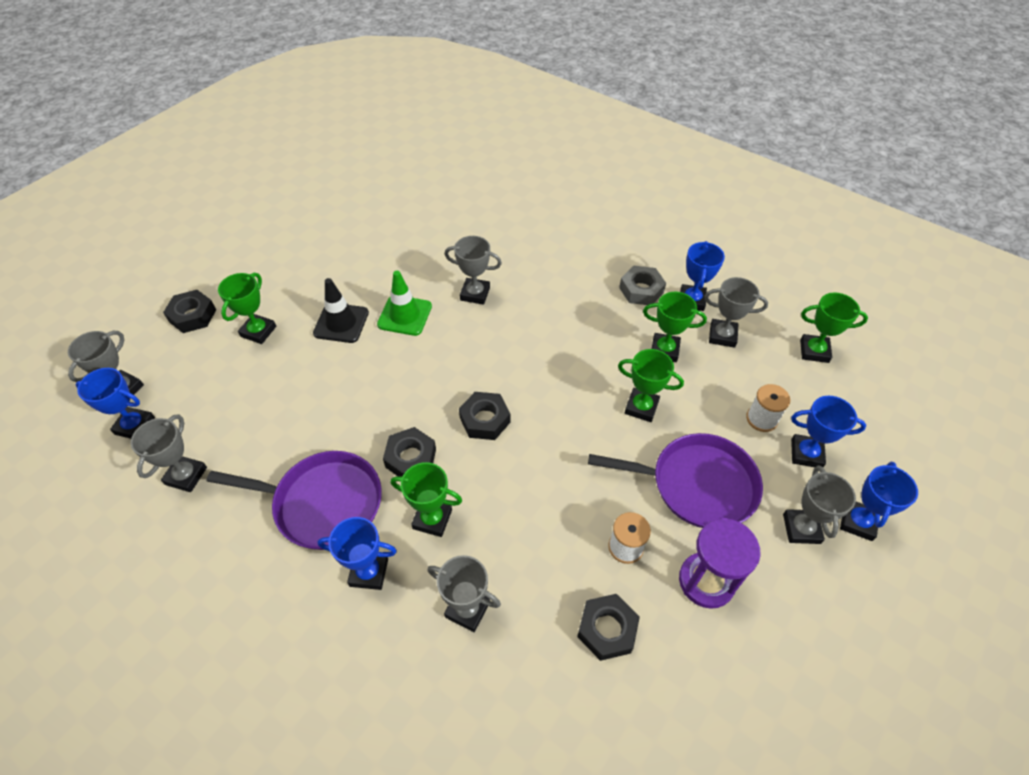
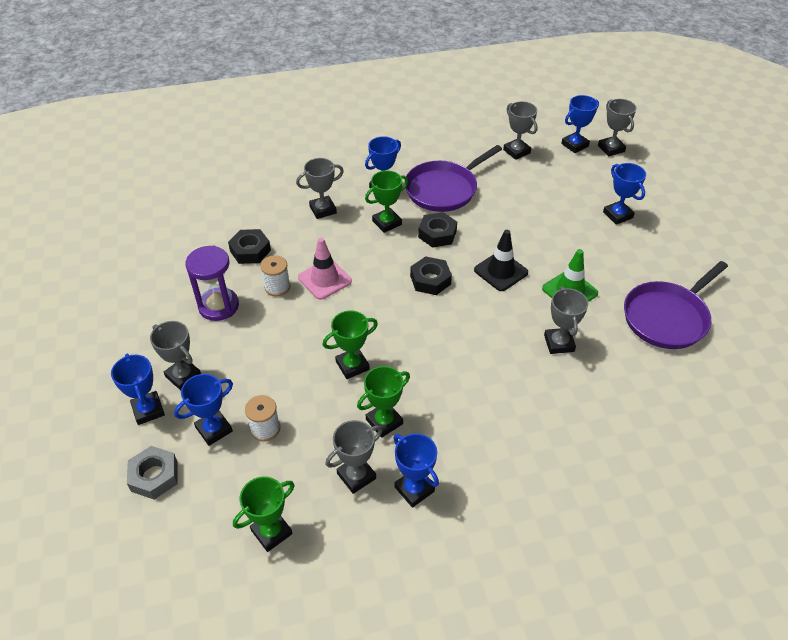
camera: 130 degrees right, 5 degrees down
black nut [163,290,216,333] -> none
green trophy [218,273,276,344] -> blue trophy [603,163,646,225]
black traffic cone [313,278,369,343] -> black traffic cone moved to [474,230,528,291]
grey trophy [445,236,502,305] -> grey trophy turned 60 degrees counterclockwise [544,287,588,354]
purple pan [588,433,763,528] -> purple pan moved to [624,261,728,349]
grey nut [619,266,666,305] -> grey nut moved to [127,446,178,500]
none -> pink traffic cone [298,238,352,300]

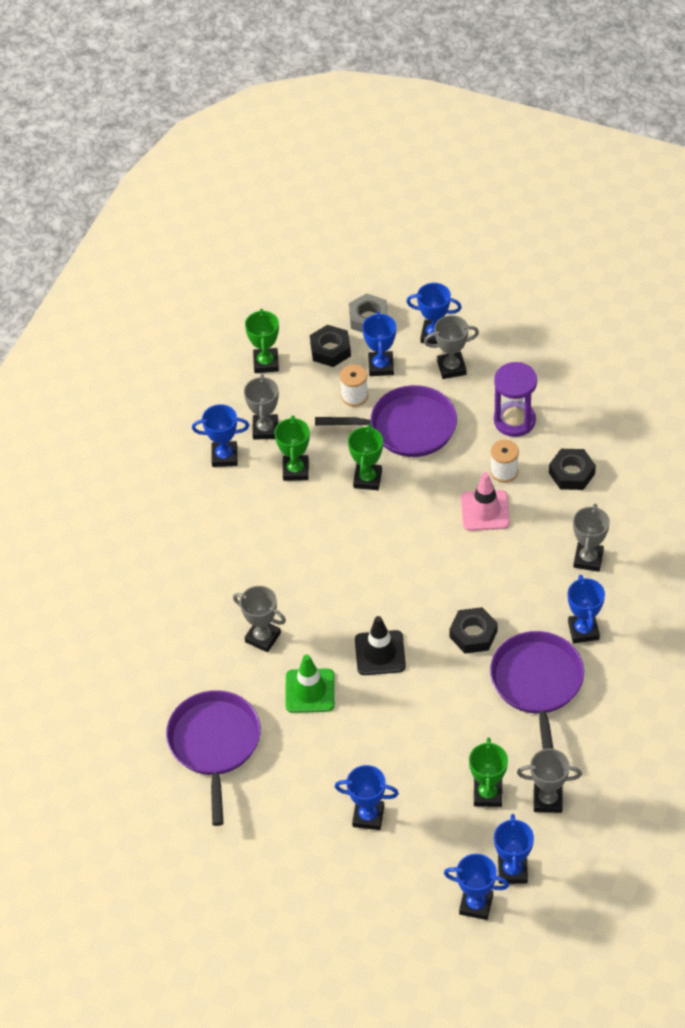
camera: 130 degrees right, 5 degrees up
green trophy [365,170,408,233] -> green trophy moved to [469,738,508,807]
black nut [410,256,452,295] -> black nut moved to [310,325,351,367]
grey trophy [598,99,637,156] -> blue trophy [444,854,509,920]
none -> purple pan [315,385,457,457]

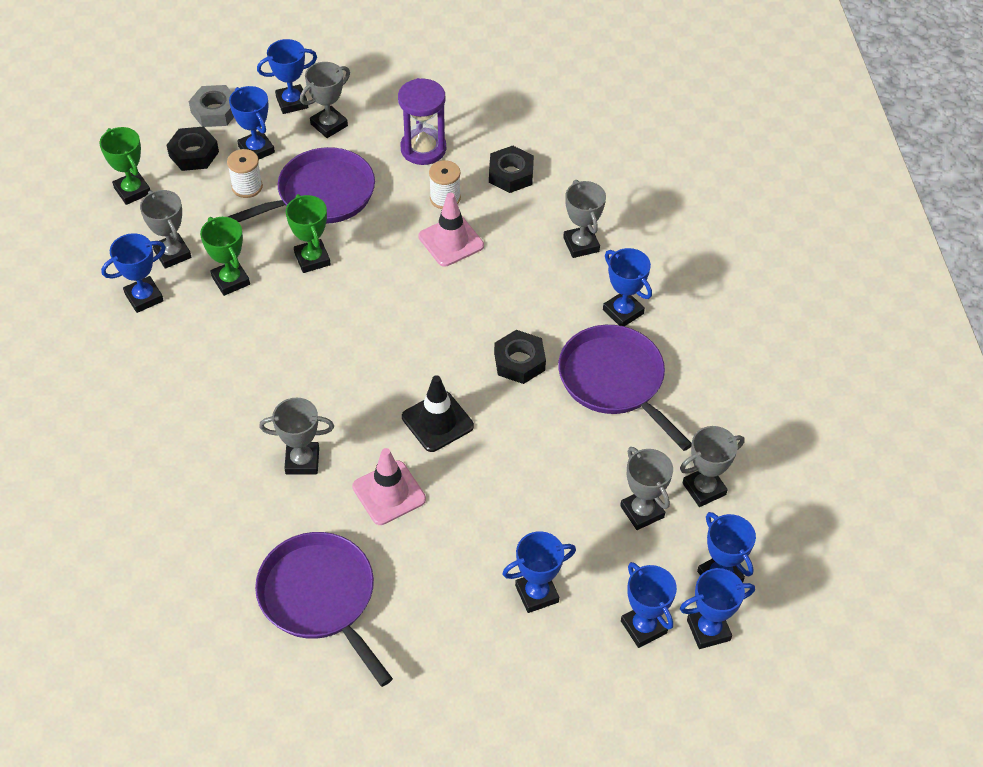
camera: 35 degrees left, 0 degrees up
green traffic cone [285,654,335,713] -> pink traffic cone [352,448,426,525]
green trophy [469,738,508,807] -> grey trophy [620,447,673,530]
none -> blue trophy [621,562,677,648]

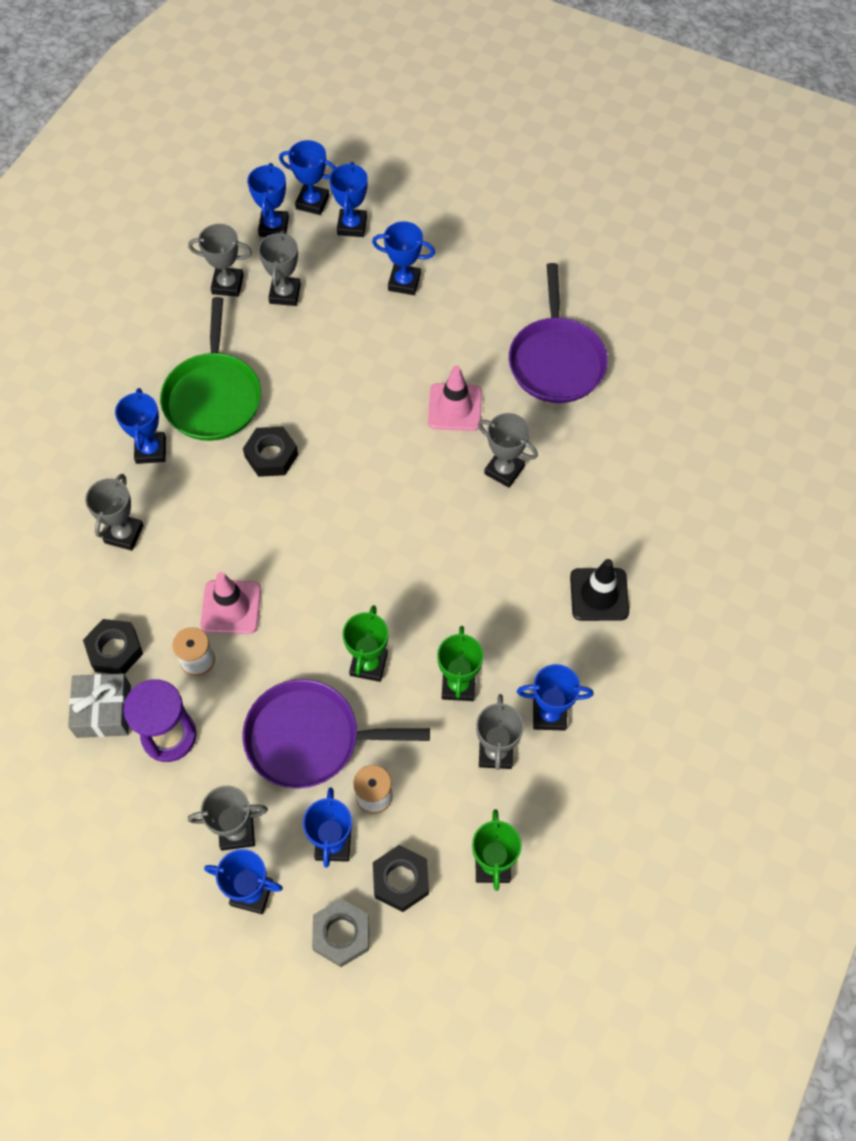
camera: 145 degrees left, 10 degrees up
black traffic cone [402,375,474,452] -> black traffic cone moved to [570,559,629,621]
purple pan [558,325,692,451] -> green pan [160,297,261,441]
none -> grey gift [68,673,131,738]

